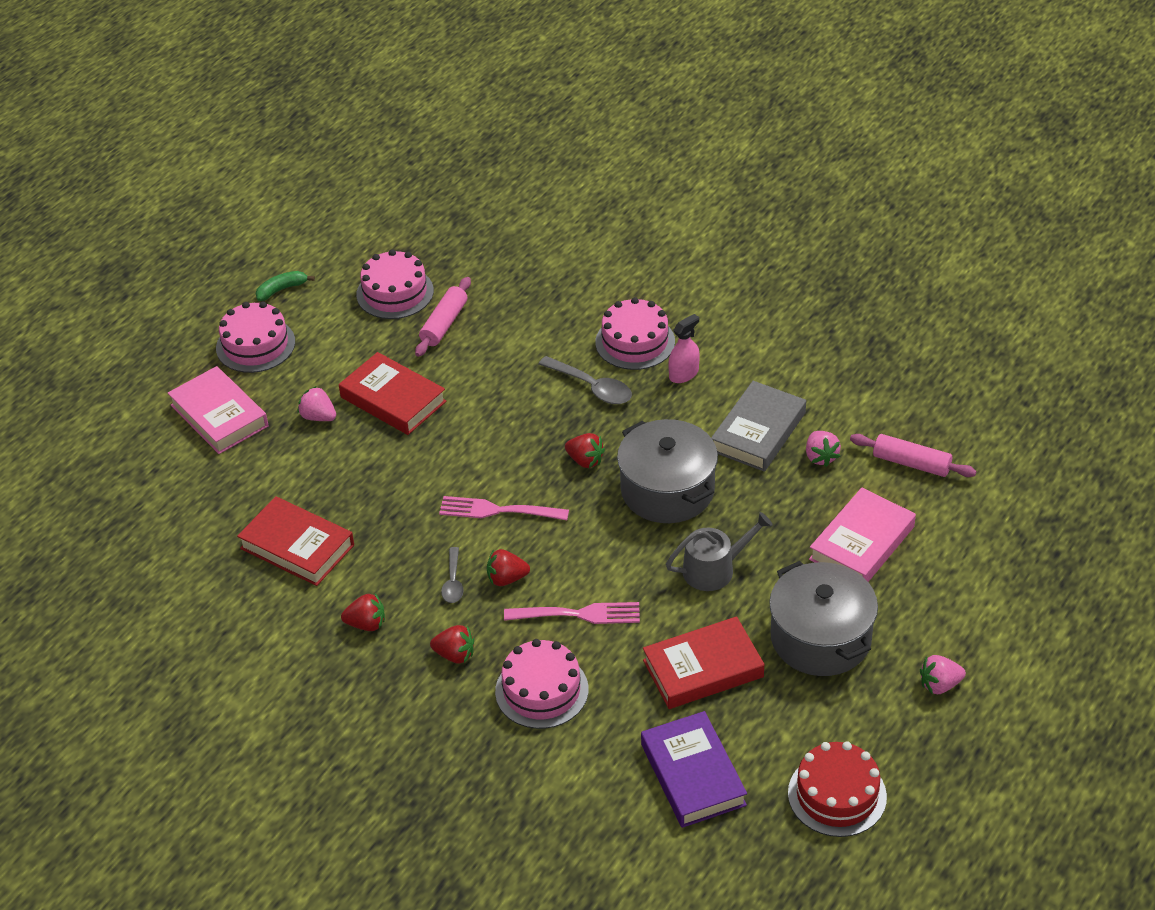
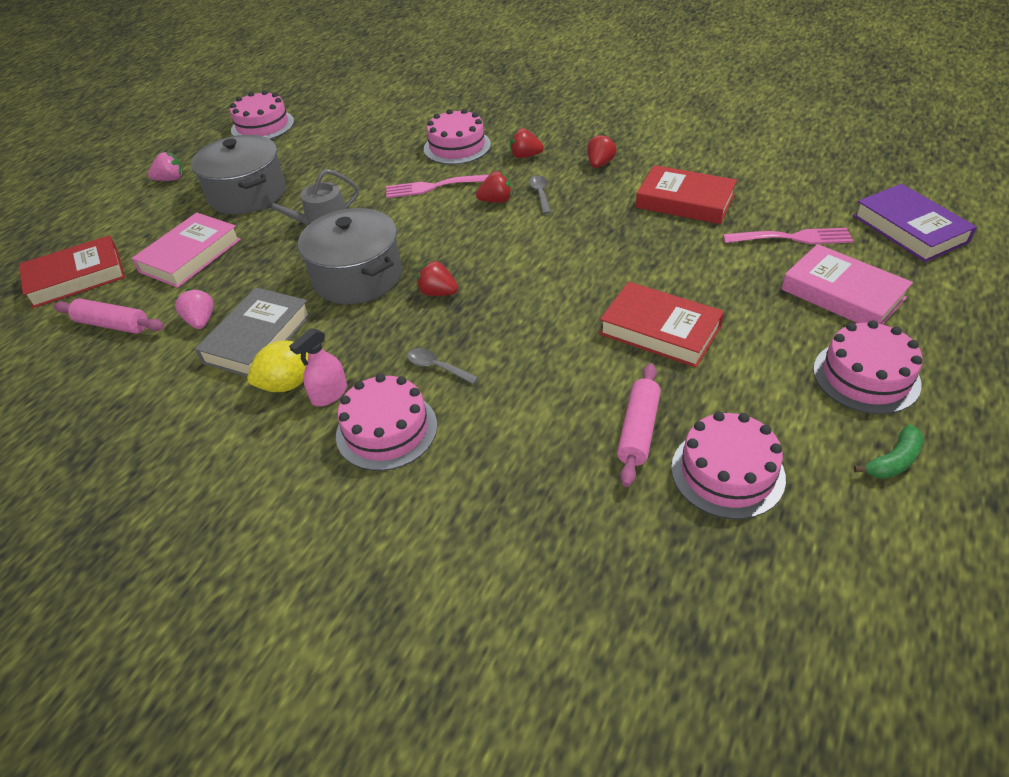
camera: 175 degrees right, 0 degrees up
pink strawberry [298,386,336,421] -> none
red strawberry [341,593,385,631] -> red strawberry turned 120 degrees clockwise [587,134,617,168]
pink fork [439,496,569,520] -> pink fork moved to [723,228,853,244]
grey spoon [539,356,632,404] -> grey spoon [407,348,478,384], size x0.63
purple book [641,711,747,828] -> purple book moved to [854,184,977,262]
red book [643,616,764,709] -> red book moved to [19,235,125,308]
red cake [788,741,887,837] -> pink cake [230,90,294,139]
none -> yellow lemon [247,341,308,392]

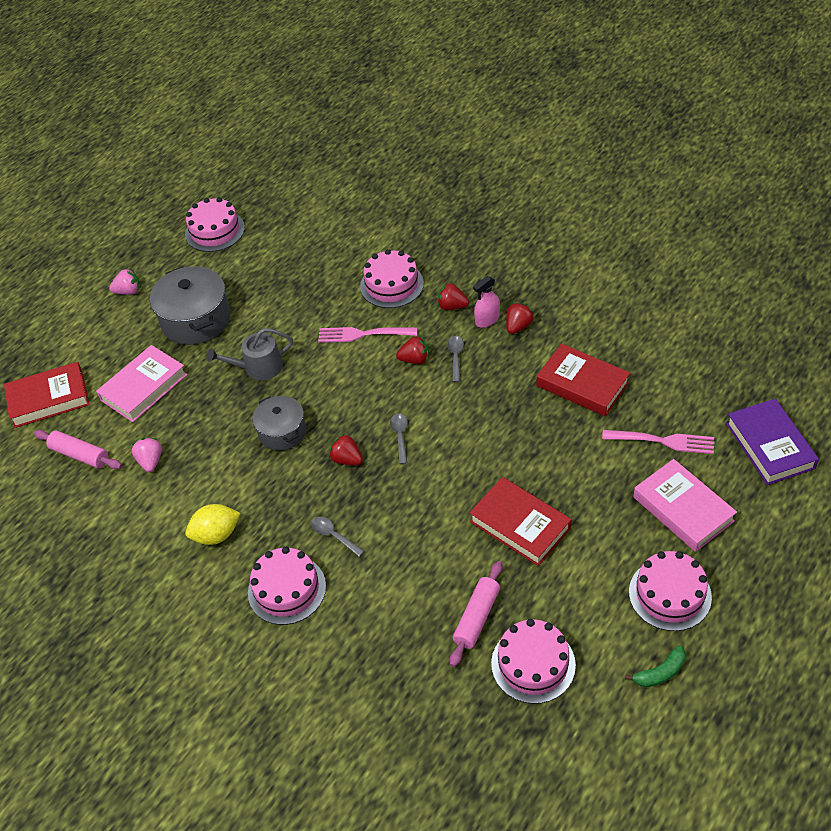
camera: 10 degrees right, 5 degrees up
grey book [195,287,311,377] -> none
pink spray bottle [289,328,347,406] -> pink spray bottle moved to [473,276,500,328]
grey pot [298,208,402,304] -> grey pot [253,396,306,450], size x0.63
none -> grey spoon [390,413,408,464]

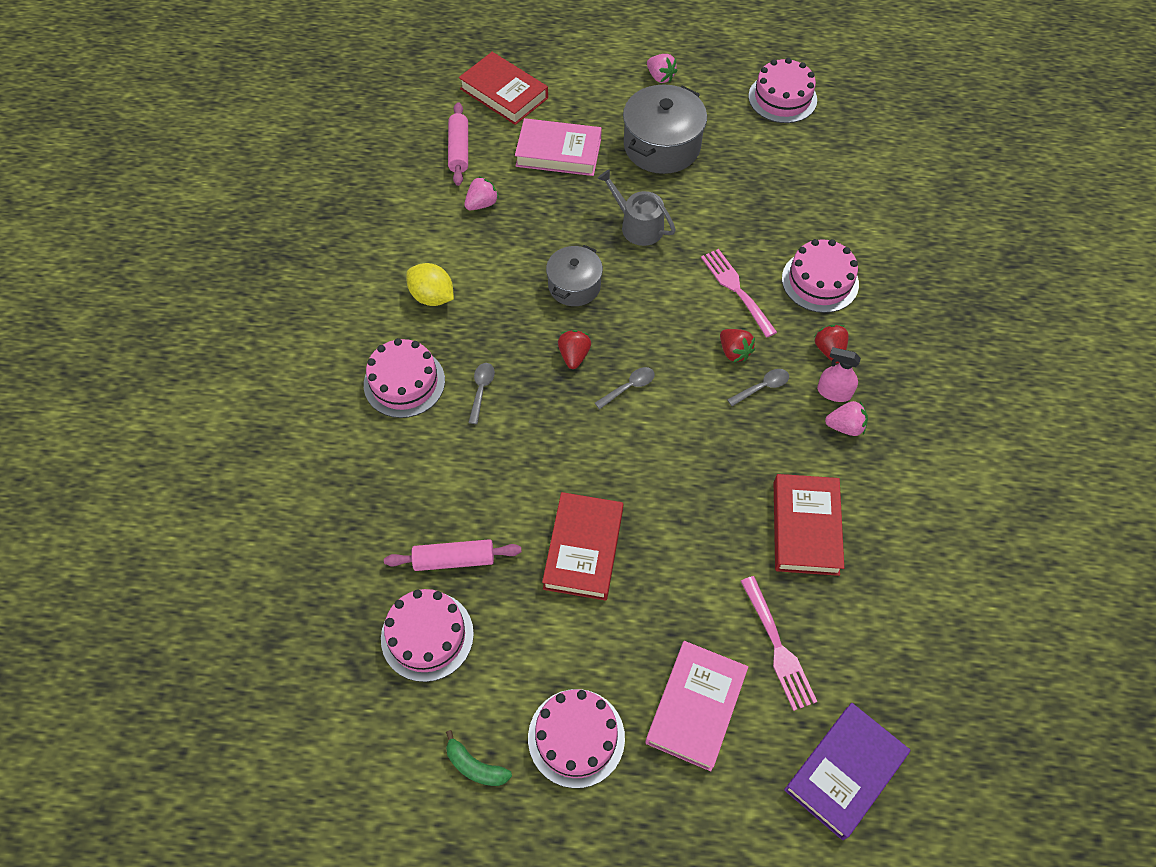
camera: 55 degrees right, 10 degrees up
red strawberry [506,303,534,334] -> pink strawberry [825,401,868,436]

